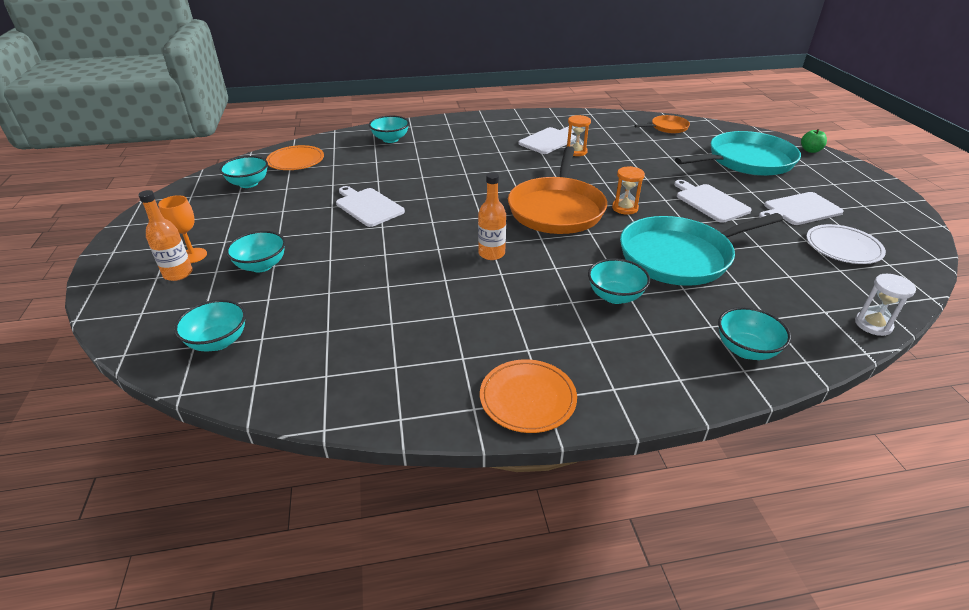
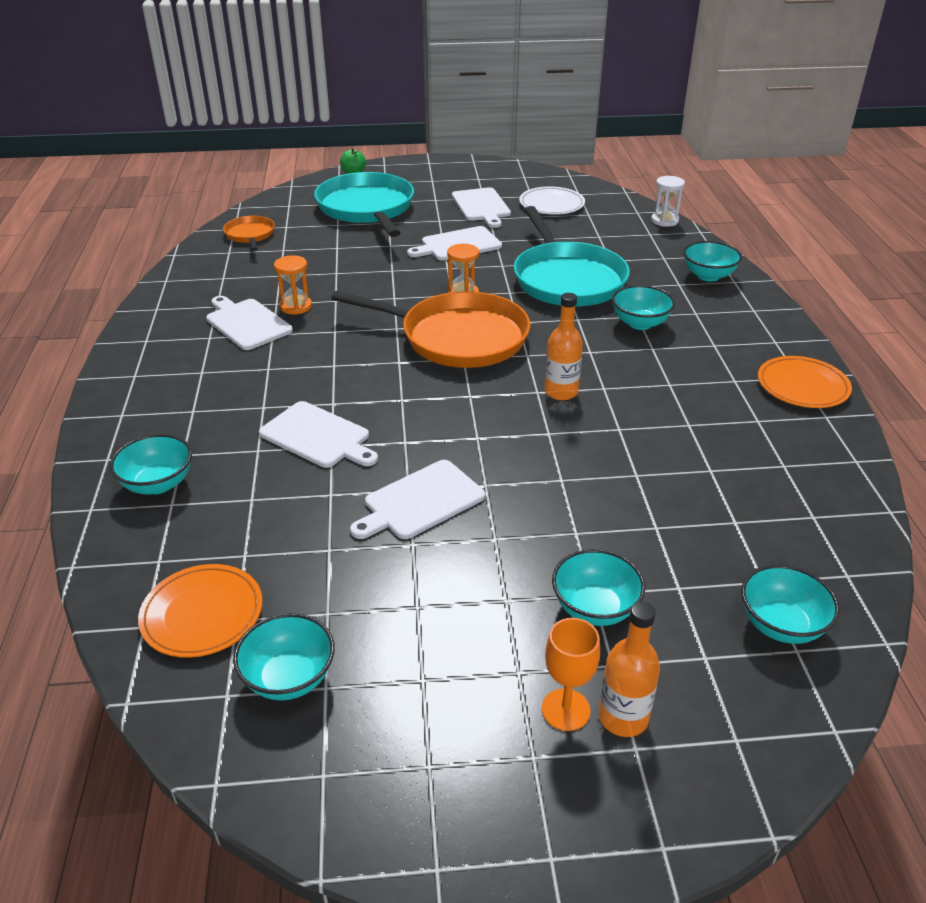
camera: 85 degrees left, 0 degrees up
none -> white cutting board [259,401,378,468]

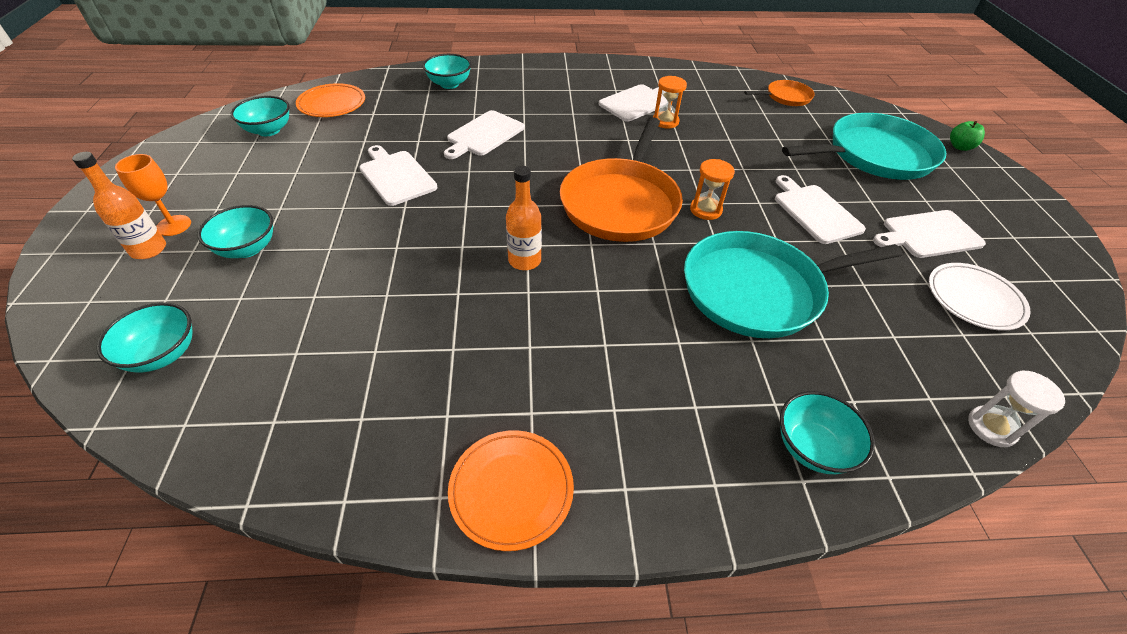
camera: 90 degrees right, 10 degrees up
turquoise bowl [612,285,675,330] -> none

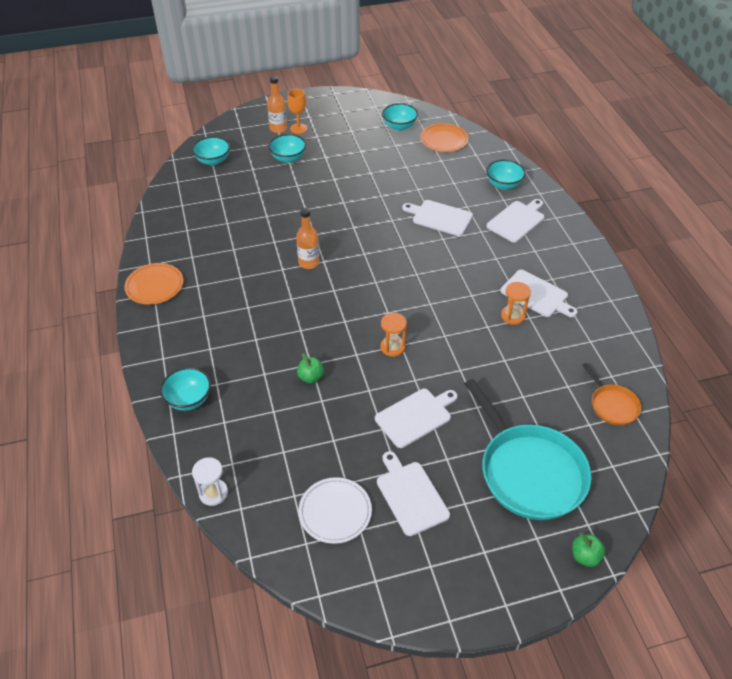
camera: 80 degrees right, 0 degrees up
white cutting board [359,145,437,206] -> white cutting board moved to [486,199,545,243]
orange pan [560,117,683,242] -> none
turquoise pan [684,231,903,338] -> green apple [297,353,324,383]

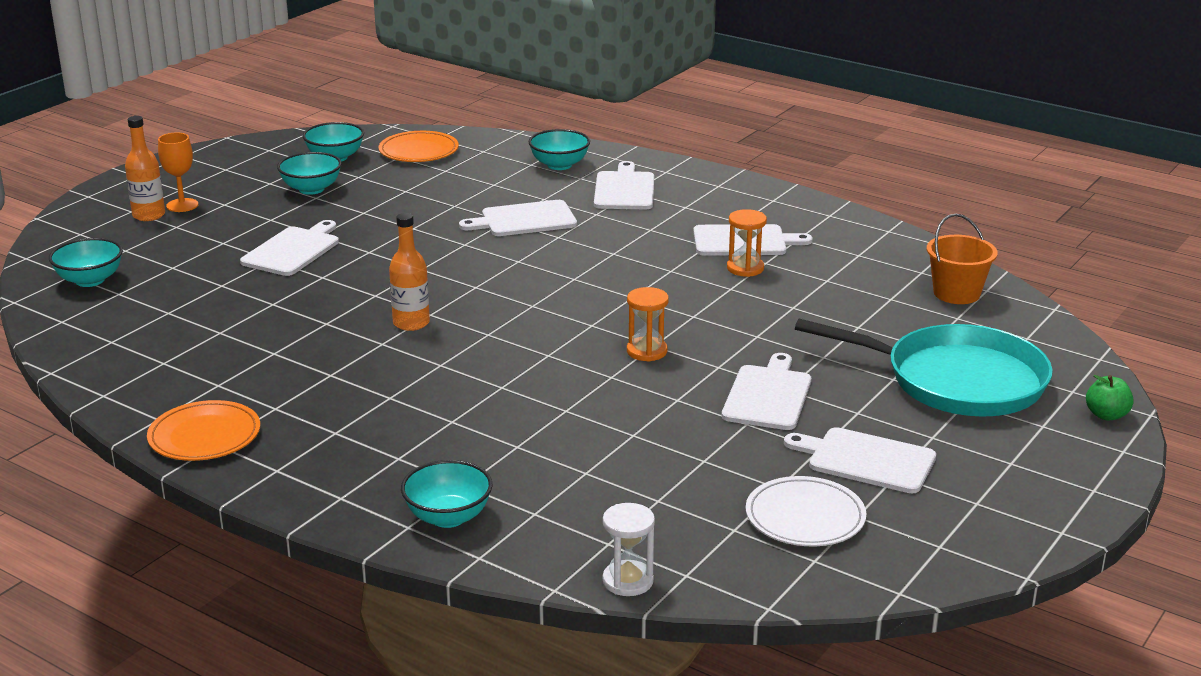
camera: 40 degrees left, 20 degrees down
turquoise bowl [269,134,306,163] -> turquoise bowl moved to [277,152,342,195]
green apple [297,353,324,383] -> none
orange pan [582,363,641,425] -> orange bucket [927,214,998,304]
none -> white cutting board [240,220,339,276]

